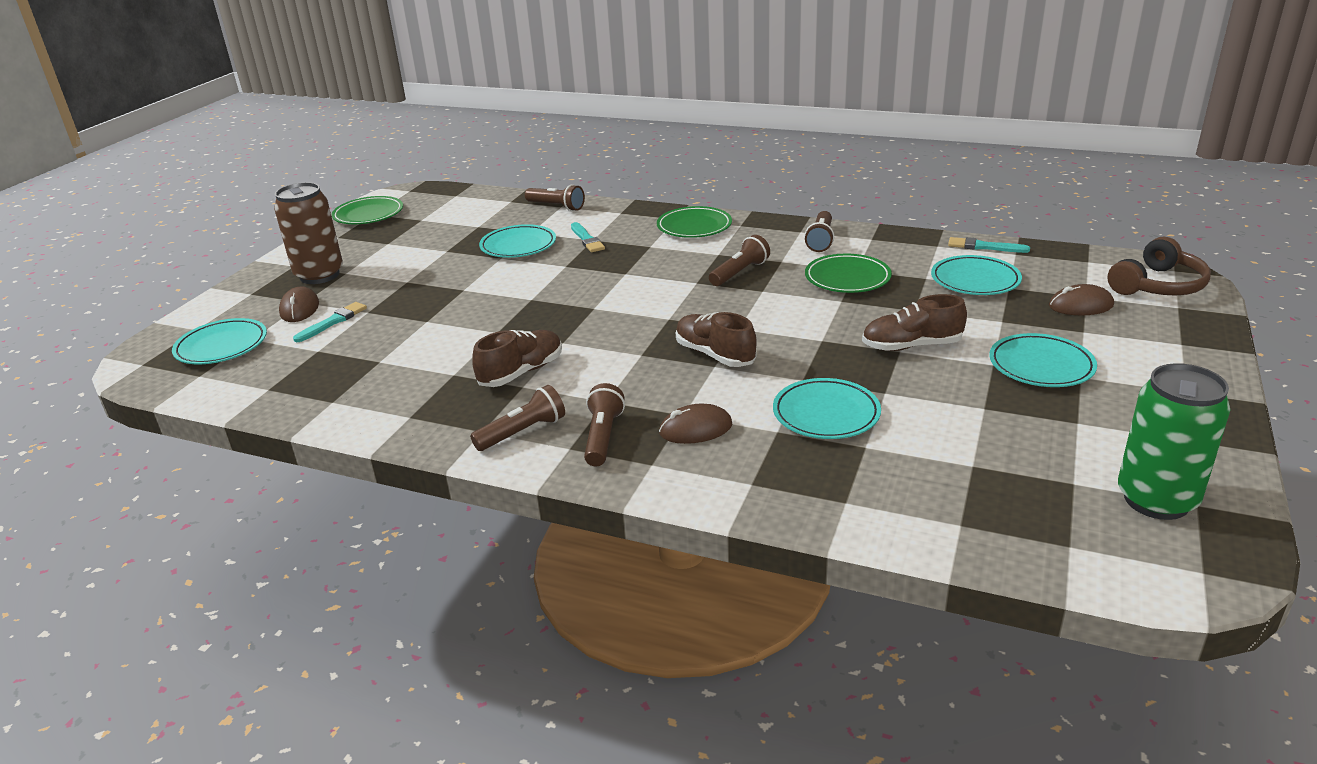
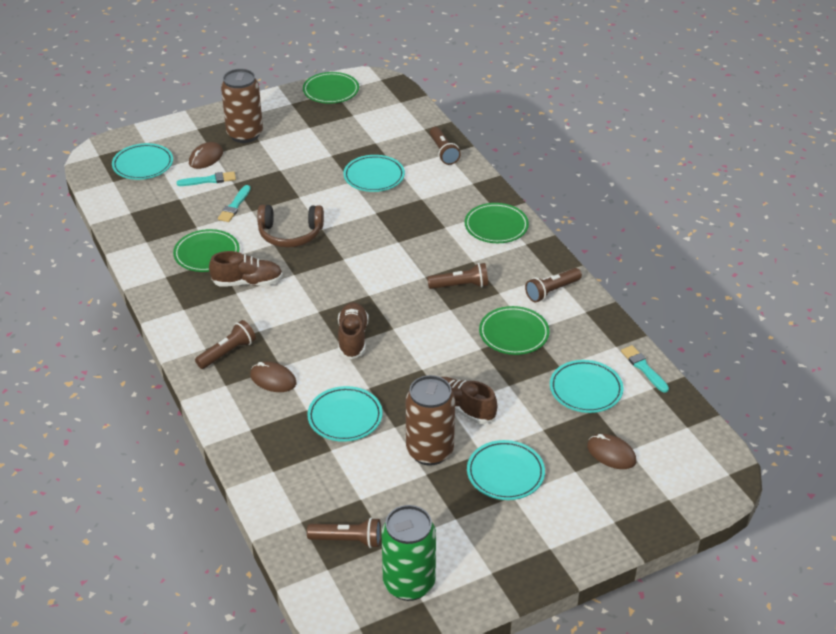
camera: 40 degrees right, 10 degrees up
brown flashlight [470,385,565,451] -> brown flashlight moved to [307,518,381,548]
turquoise brush [571,222,605,252] -> turquoise brush moved to [218,185,251,222]
brown headphones [1107,237,1211,295] -> brown headphones moved to [257,205,324,247]
none -> green plate [173,229,240,272]
none -> brown can [406,375,455,466]

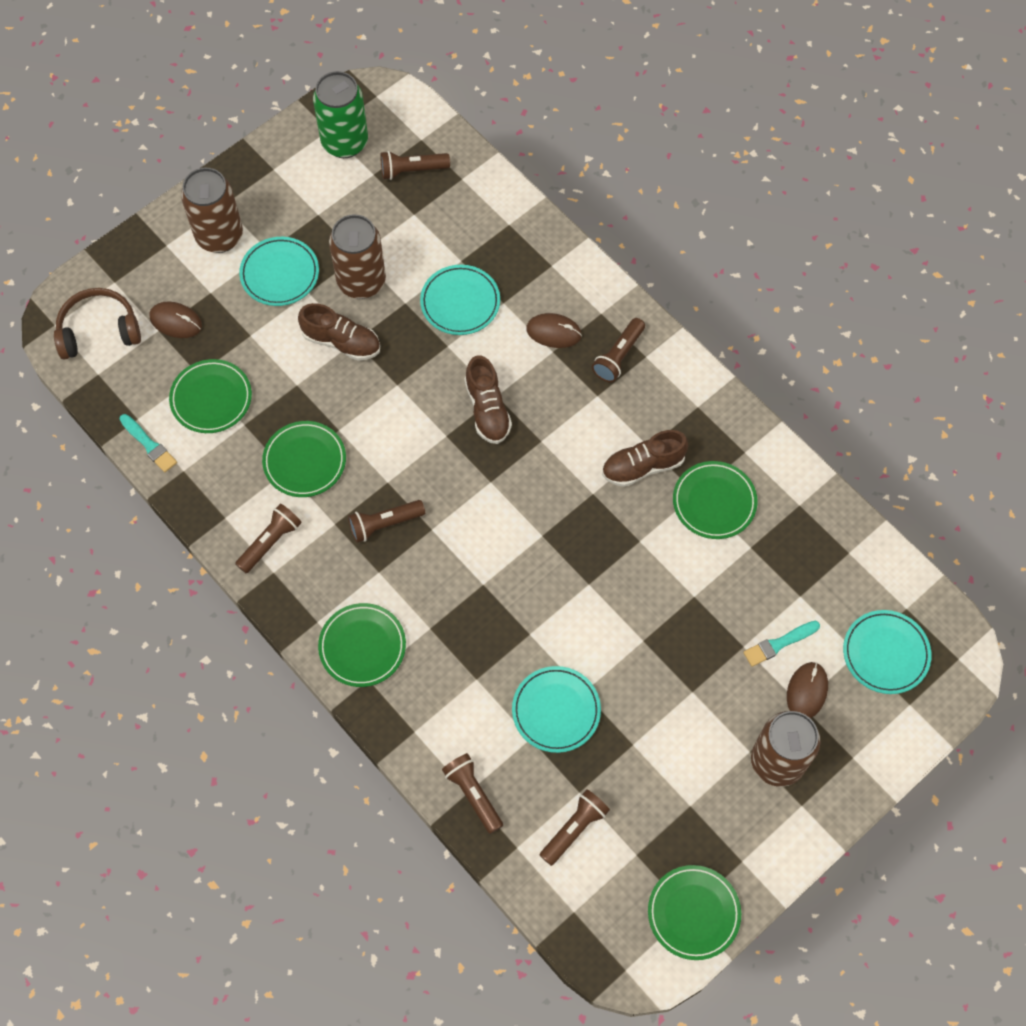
camera: 165 degrees right, 25 degrees up
turquoise brush [218,185,251,222] -> none
brown headphones [257,205,324,247] -> brown headphones moved to [54,288,141,360]
turquoise plate [550,360,624,413] -> green plate [169,359,252,433]
none -> brown can [181,168,243,253]
none -> brown flashlight [540,789,610,866]

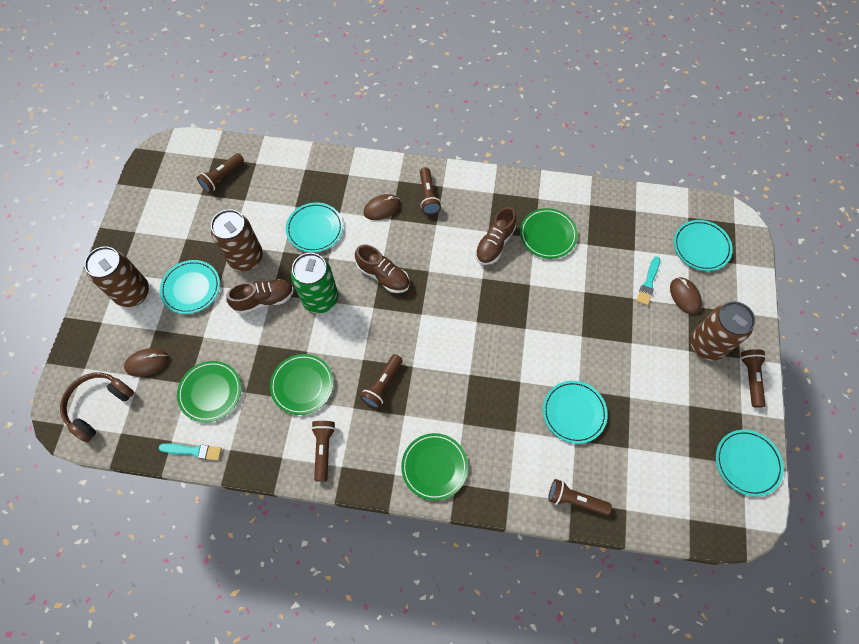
camera: 40 degrees left, 0 degrees up
green can [313,71,368,158] -> green can moved to [291,253,338,313]
brown flashlight [540,789,610,866] -> brown flashlight moved to [741,349,766,408]
green plate [648,865,741,960] -> turquoise plate [716,430,784,497]

